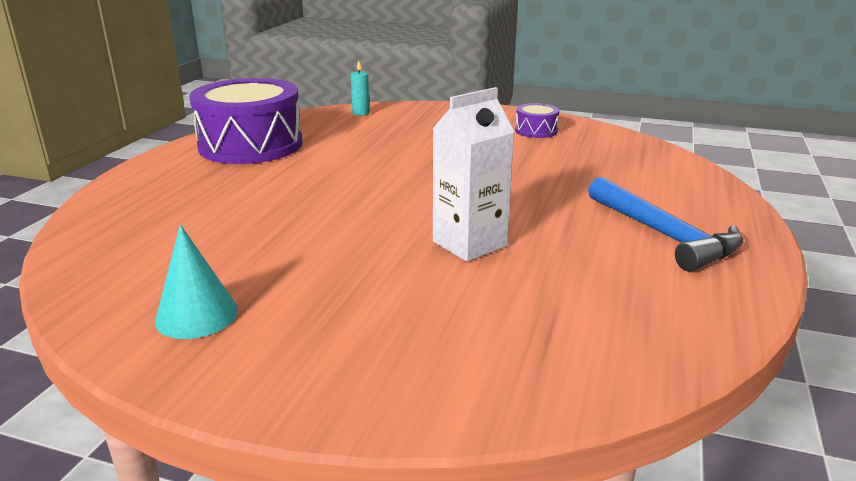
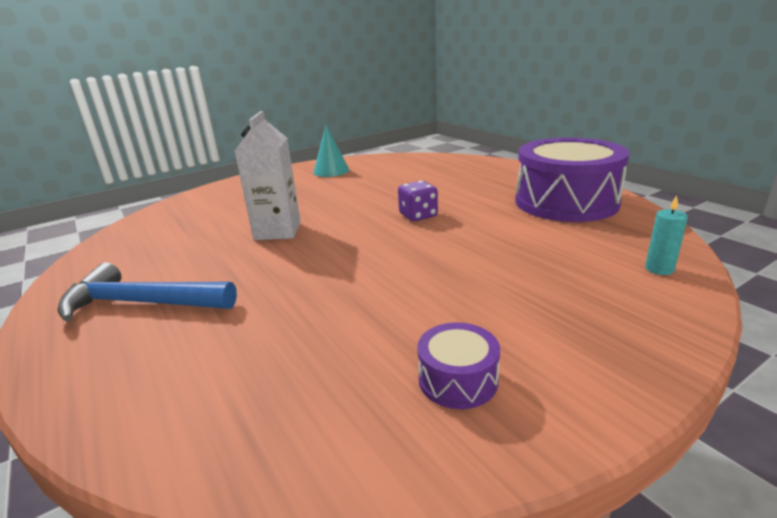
camera: 130 degrees right, 0 degrees up
none -> purple dice [398,181,438,221]

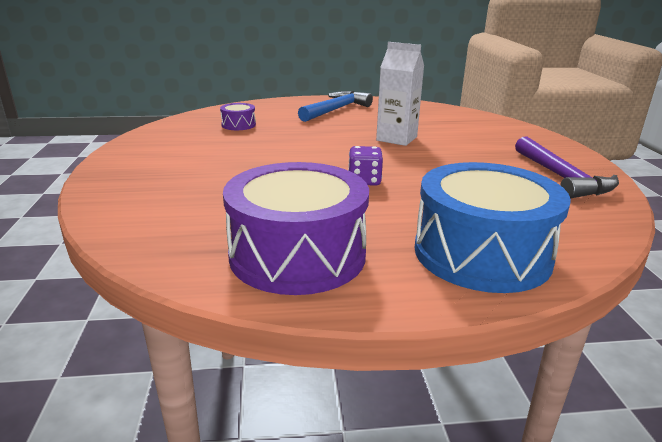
camera: 115 degrees right, 0 degrees up
turquoise cone [313,125,349,177] -> purple hammer [515,137,619,199]
purple drum [417,322,500,409] -> purple drum moved to [220,103,256,130]
turquoise candle [645,195,688,275] -> none
none -> blue drum [414,162,571,293]

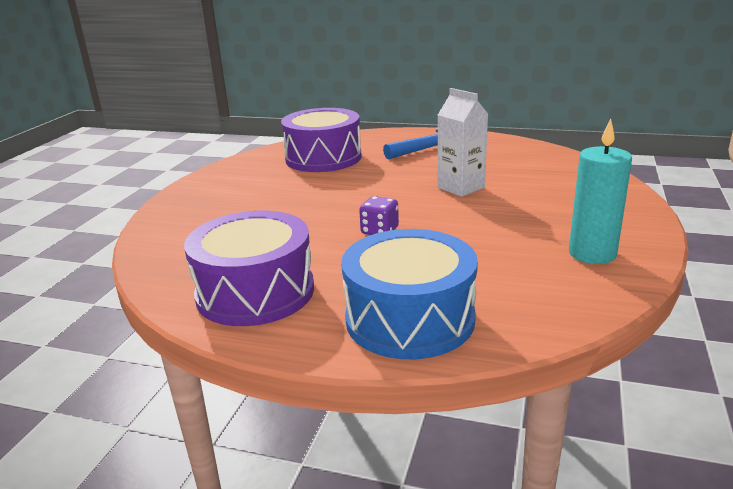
camera: 25 degrees right, 0 degrees up
purple drum [220,103,256,130] -> purple drum [281,108,362,172], size x2.30
purple hammer [515,137,619,199] -> turquoise candle [569,119,632,264]

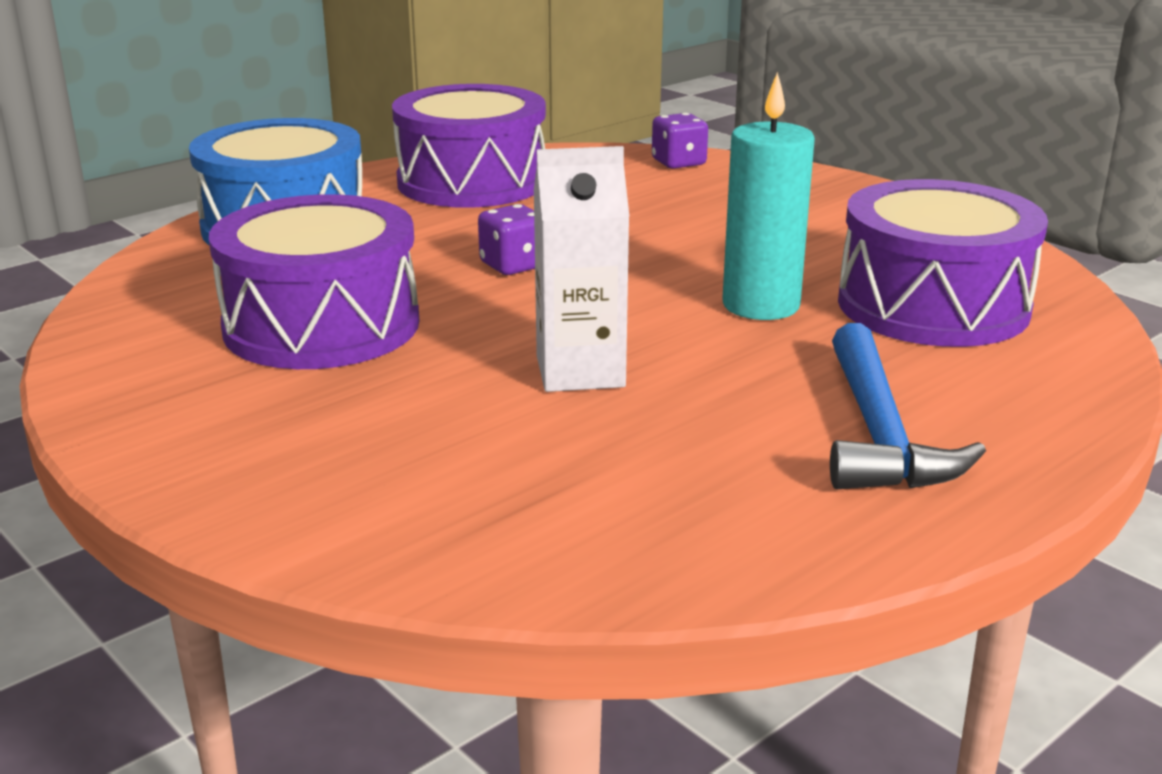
camera: 120 degrees right, 0 degrees up
turquoise candle [569,119,632,264] -> turquoise candle moved to [722,72,815,320]
none -> purple drum [209,194,419,369]
none -> purple dice [652,113,708,169]

